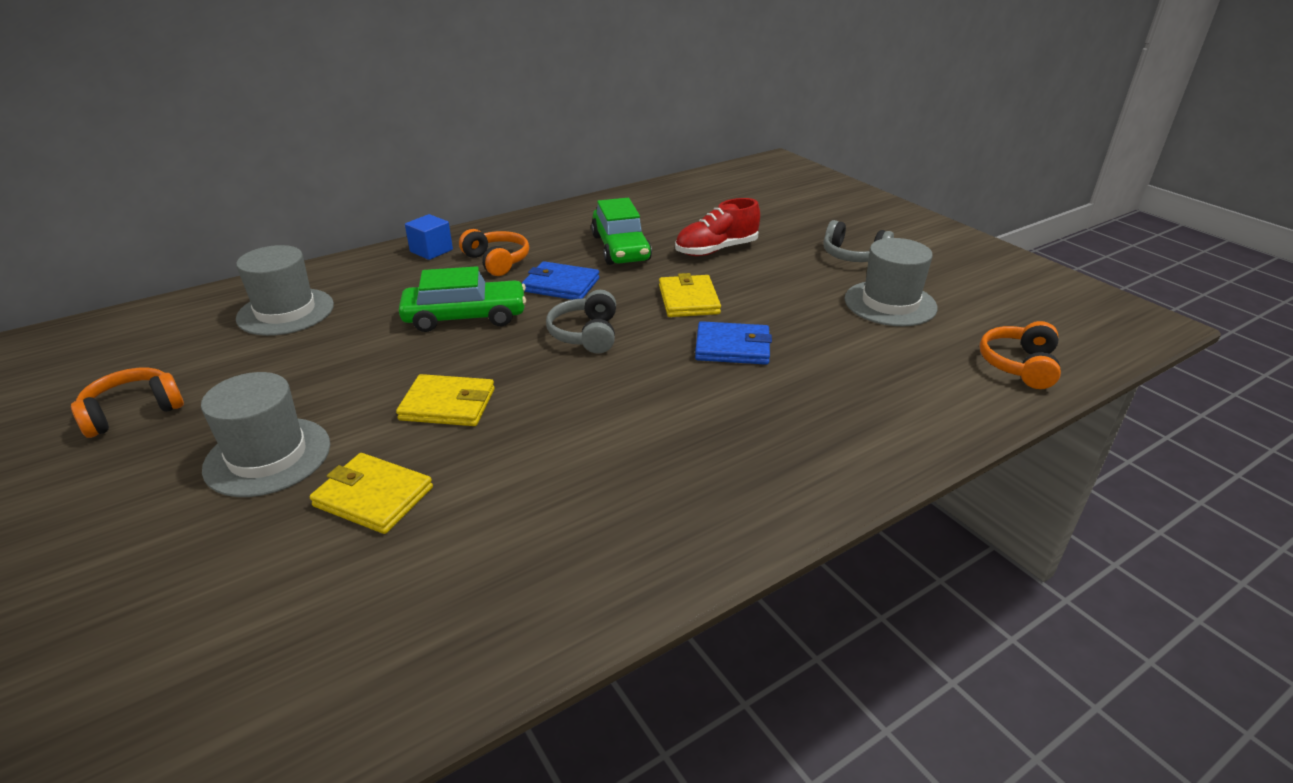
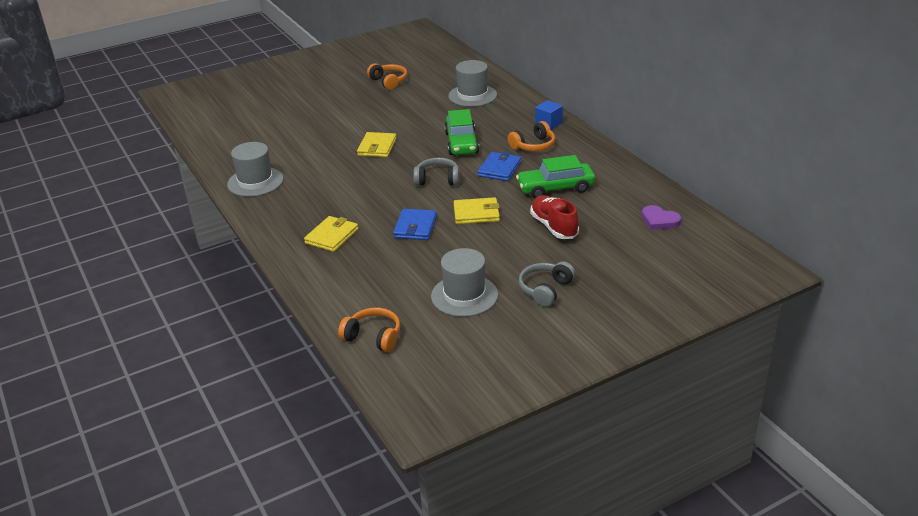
camera: 95 degrees right, 0 degrees up
grey hat [201,372,330,497] -> grey hat moved to [227,142,283,197]
yellow wallet [310,453,433,534] -> yellow wallet moved to [304,216,358,252]
none -> purple heart [642,205,681,230]

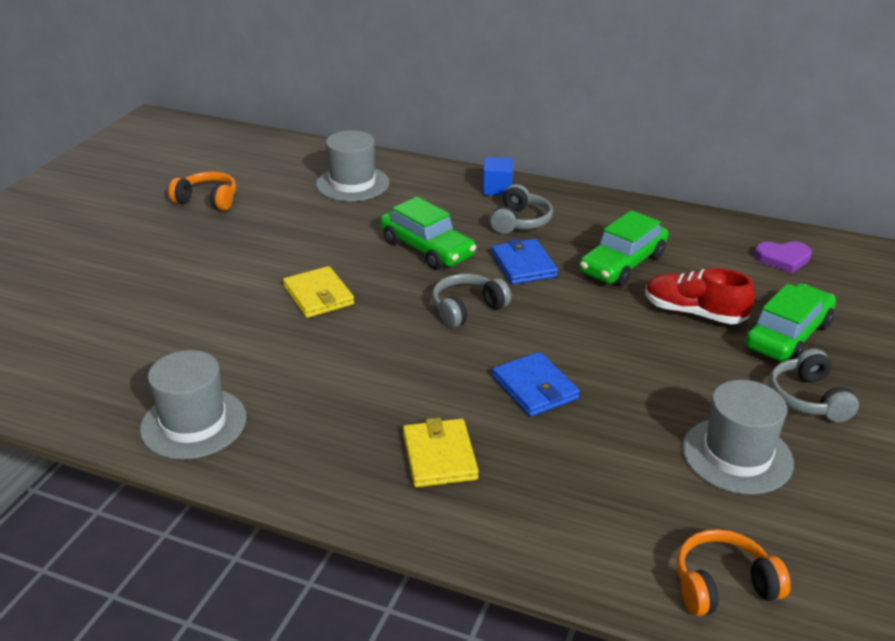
camera: 40 degrees left, 0 degrees up
yellow wallet [454,197,500,224] -> none
orange headphones [508,121,555,151] -> grey headphones [490,184,553,234]
none -> green car [745,283,836,362]

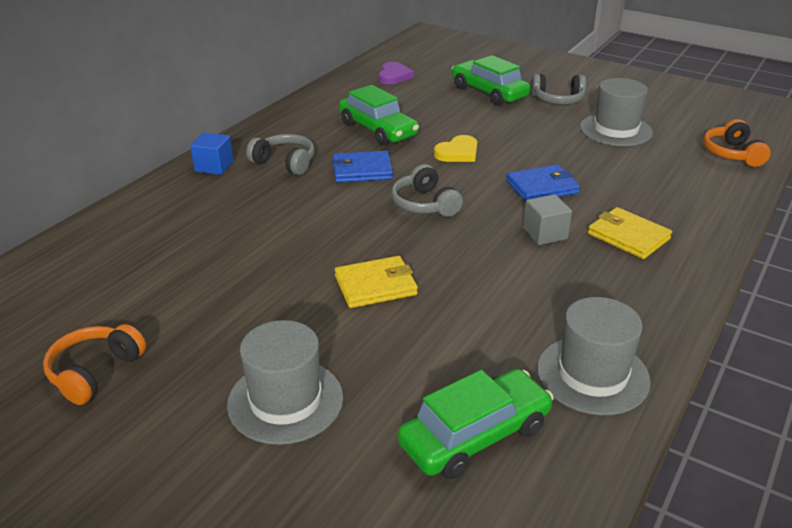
camera: 80 degrees left, 0 degrees up
grey hat [316,130,390,202] -> grey hat moved to [227,320,343,445]
green car [380,197,477,270] -> green car moved to [398,369,554,479]
yellow wallet [403,418,479,487] -> yellow wallet turned 45 degrees clockwise [588,207,672,259]
red shoe [645,268,755,324] -> none
none -> yellow heart [434,135,477,162]
none -> grey cube [523,194,572,245]

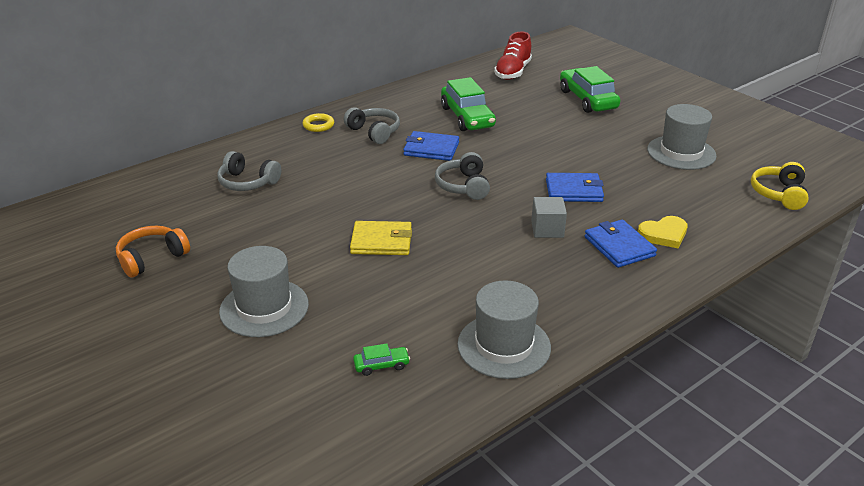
camera: 20 degrees right, 0 degrees up
blue cube [190,133,233,175] -> yellow ring [302,113,334,132]
purple heart [379,62,414,84] -> red shoe [494,32,532,80]
green car [398,369,554,479] -> green car [353,343,410,376], size x0.44
yellow heart [434,135,477,162] -> yellow heart moved to [638,216,687,248]
grey headphones [531,74,586,104] -> grey headphones moved to [217,151,281,191]
yellow wallet [588,207,672,259] -> blue wallet [585,220,657,268]
orange headphones [703,119,771,167] -> yellow headphones [751,162,809,210]

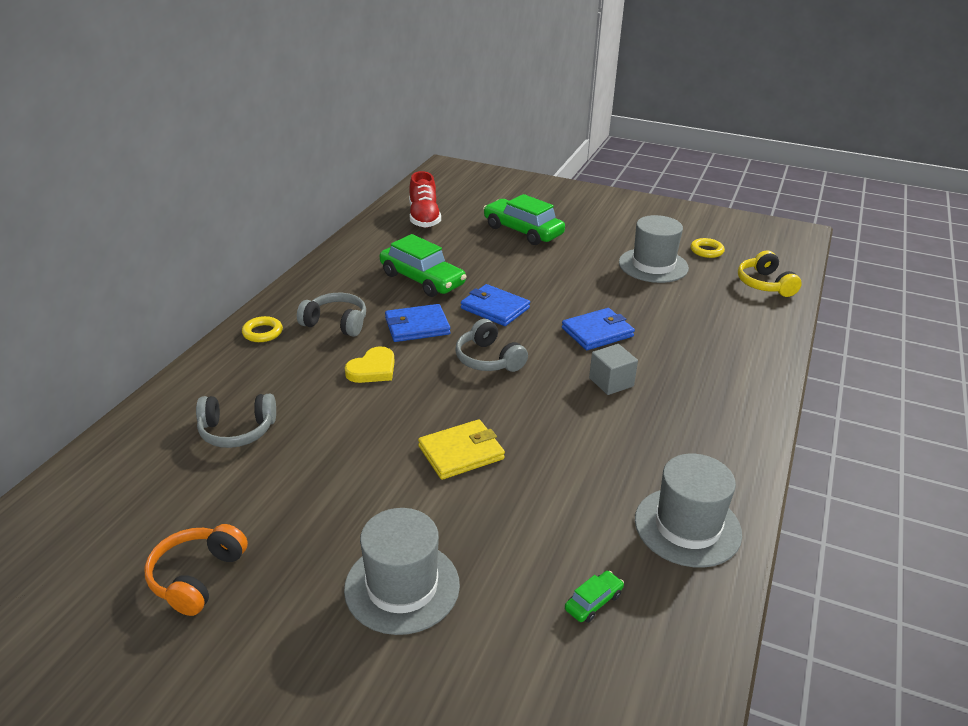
camera: 30 degrees left, 0 degrees up
blue wallet [585,220,657,268] -> blue wallet moved to [461,284,530,326]
yellow heart [638,216,687,248] -> yellow heart moved to [345,346,395,383]
none -> yellow ring [691,238,725,258]

